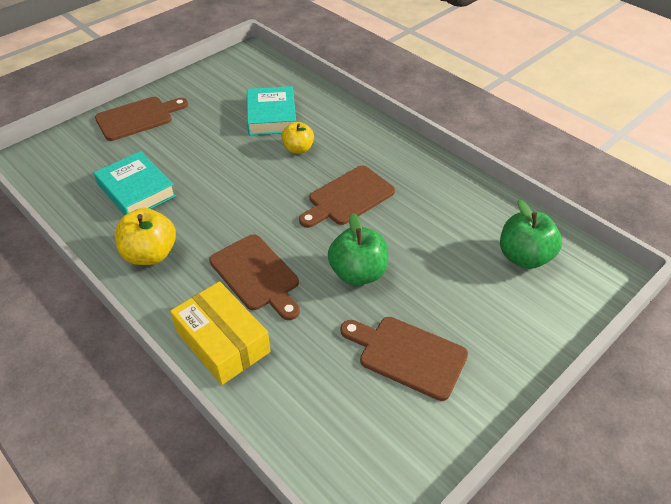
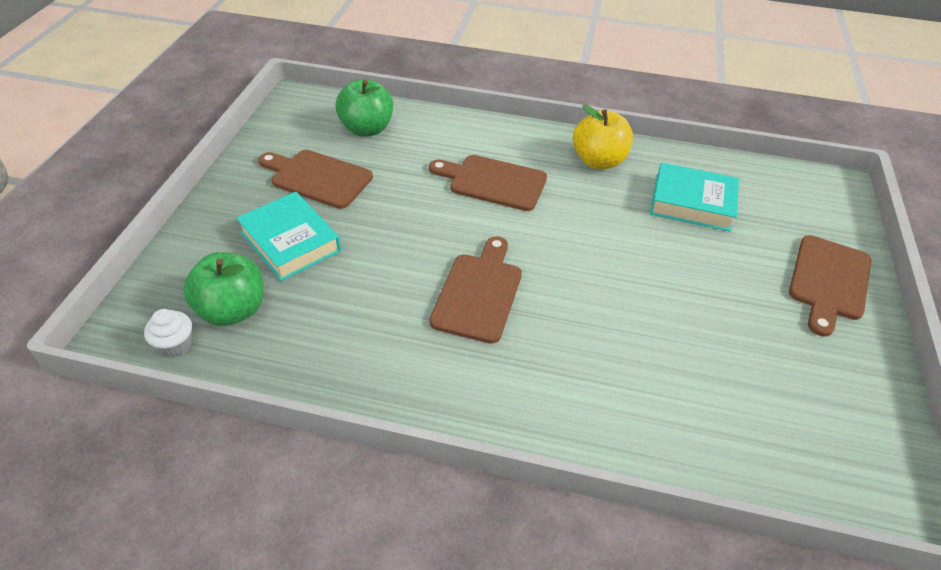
camera: 145 degrees right, 0 degrees up
yellow box [170,281,271,385] -> none
turquoise book [247,86,296,135] -> turquoise book moved to [236,192,341,281]
yellow apple [282,122,314,154] -> none
green apple [328,213,388,285] -> green apple moved to [335,79,393,137]
brown cutting board [341,317,468,401] -> brown cutting board turned 150 degrees counterclockwise [258,150,373,209]
none -> white cupcake [144,309,192,357]

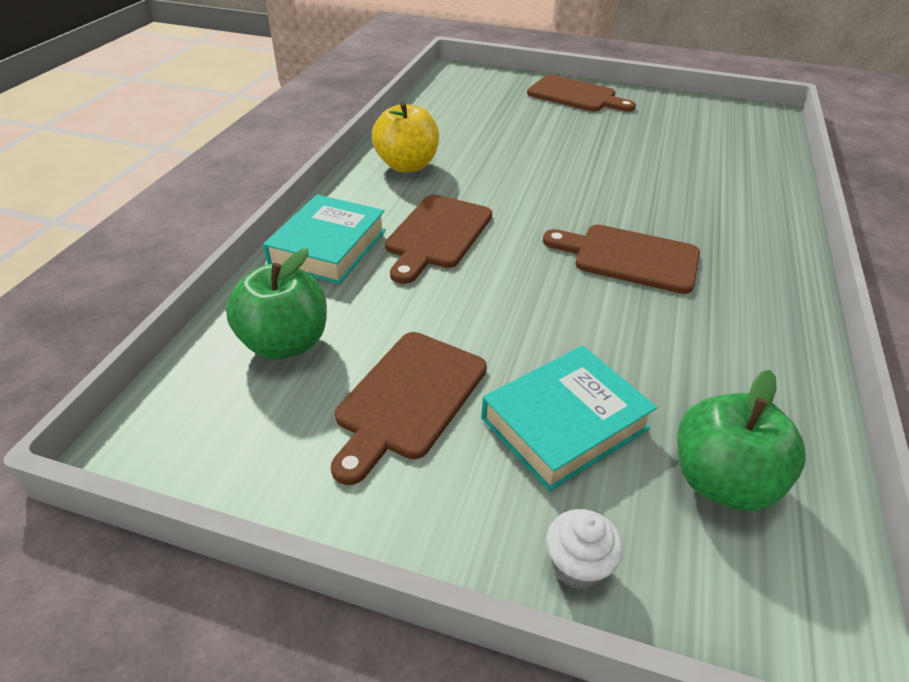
camera: 85 degrees left, 5 degrees down
white cupcake [144,309,192,357] -> white cupcake moved to [546,509,623,590]
turquoise book [650,163,739,231] -> turquoise book moved to [263,195,386,284]

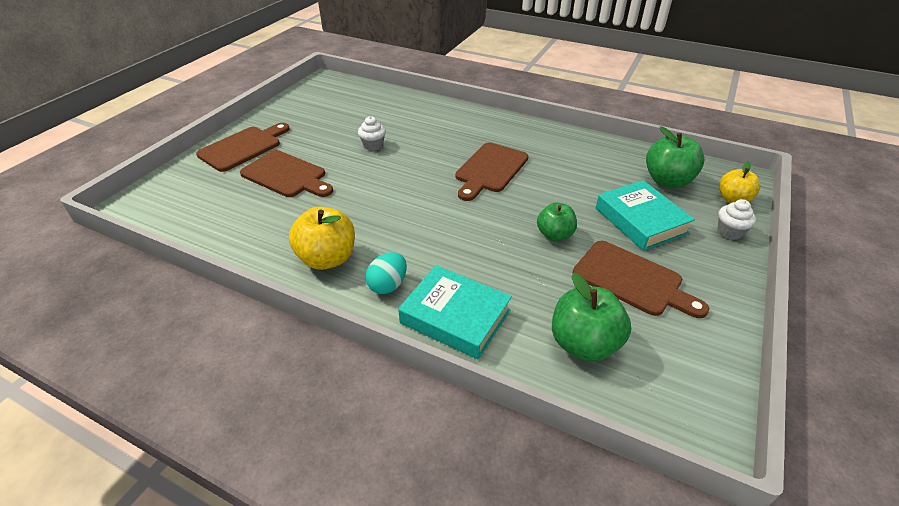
camera: 80 degrees left, 0 degrees up
brown cutting board [385,194,492,284] -> brown cutting board moved to [240,150,333,197]
none -> white cupcake [358,116,386,151]
none -> turquoise egg [365,252,407,294]
none -> green apple [537,202,577,241]
none -> yellow apple [719,161,760,203]

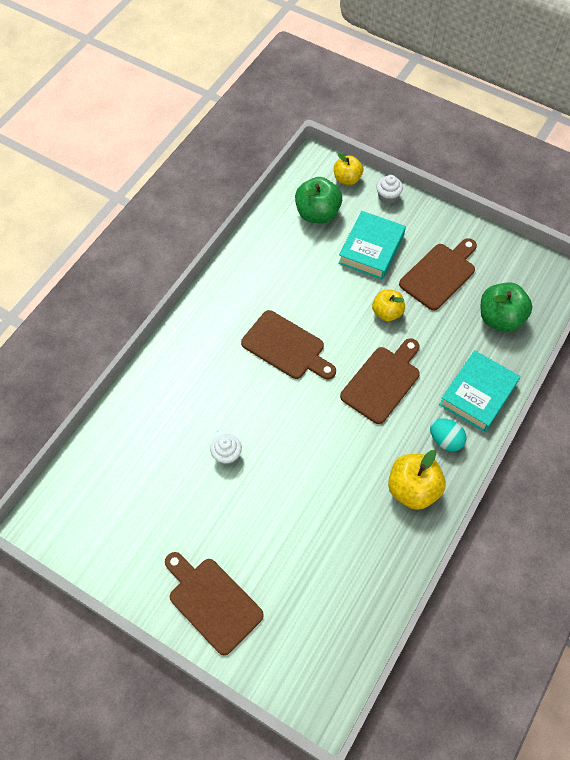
camera: 85 degrees left, 20 degrees up
brown cutting board [240,150,333,197] -> brown cutting board moved to [340,338,420,424]
green apple [537,202,577,241] -> yellow apple [372,290,405,321]
turquoise book [596,180,695,251] -> turquoise book turned 45 degrees counterclockwise [338,211,406,280]

